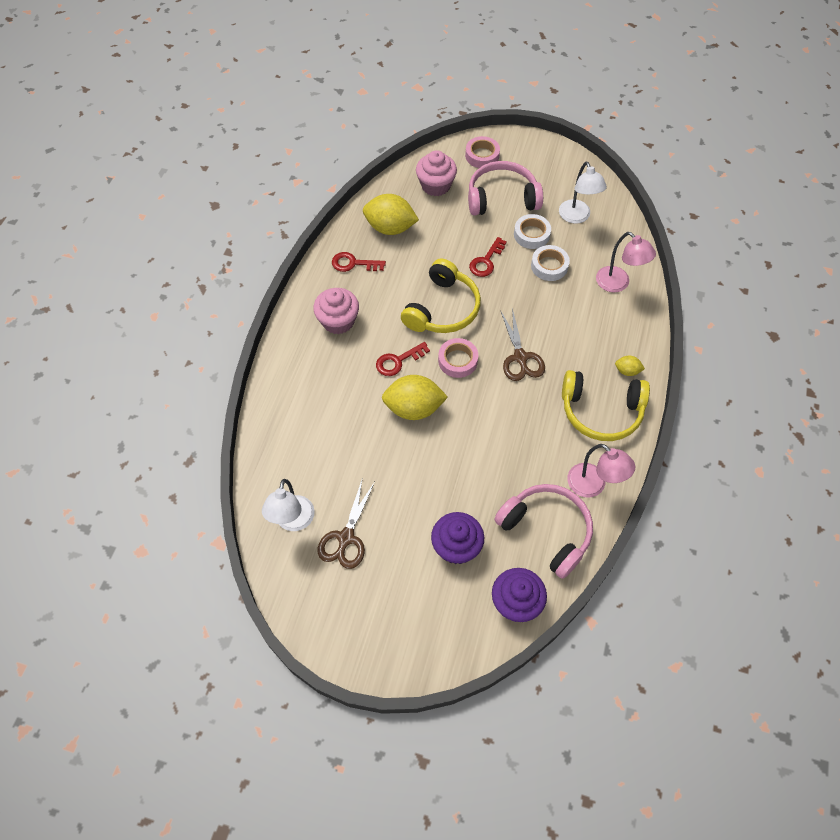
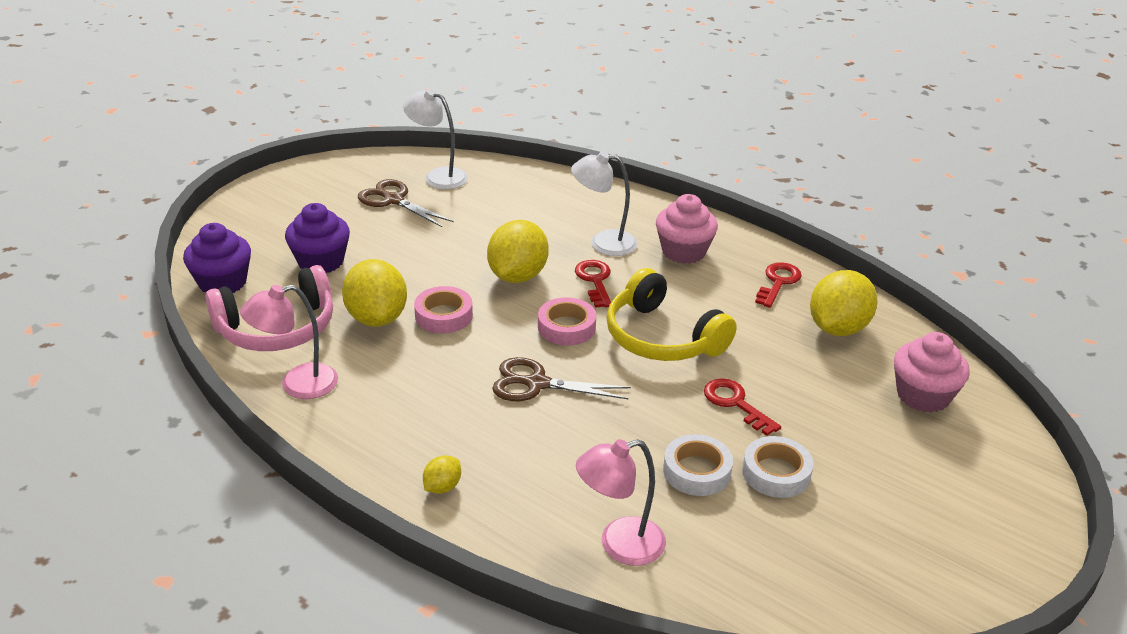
camera: 110 degrees right, 25 degrees down
pink tape [465,136,500,168] -> pink tape moved to [414,286,473,333]
pink headphones [468,161,543,215] -> none
white lamp [559,162,607,224] -> white lamp moved to [571,151,638,256]
yellow headphones [562,370,650,441] -> none
none -> yellow lemon [342,259,407,327]

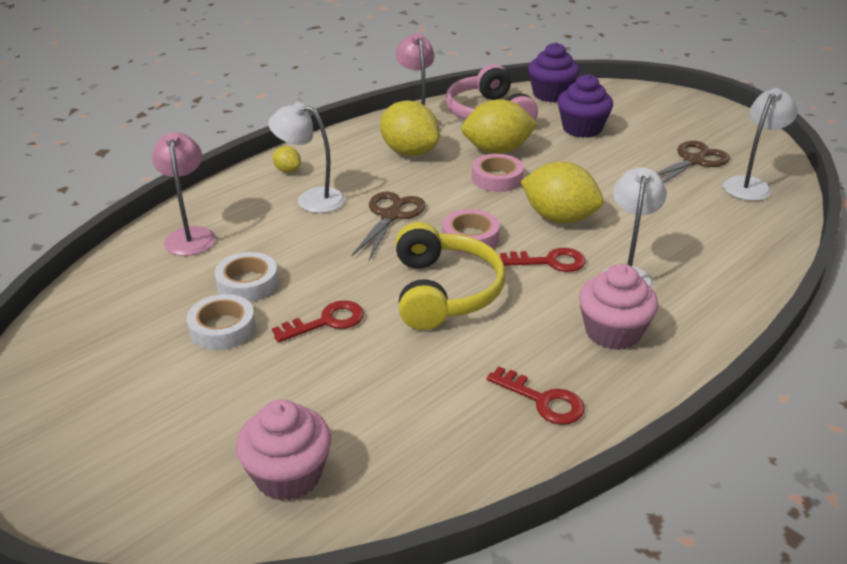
camera: 100 degrees right, 0 degrees up
yellow headphones [606,268,737,361] -> yellow headphones turned 120 degrees clockwise [396,222,505,330]
yellow lemon [810,270,878,336] -> yellow lemon moved to [380,100,440,156]
none -> white lamp [268,102,345,213]

